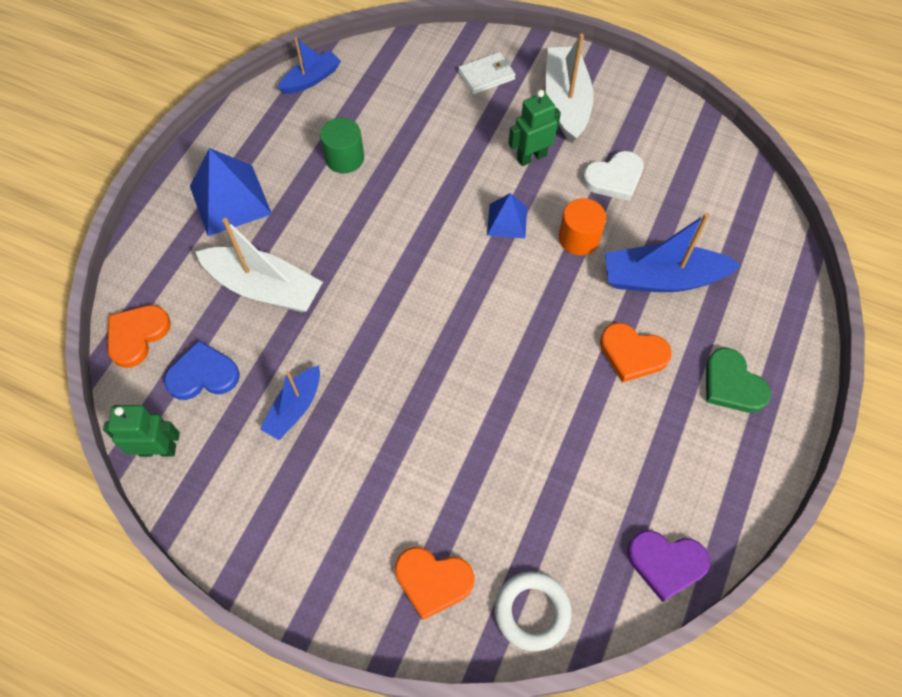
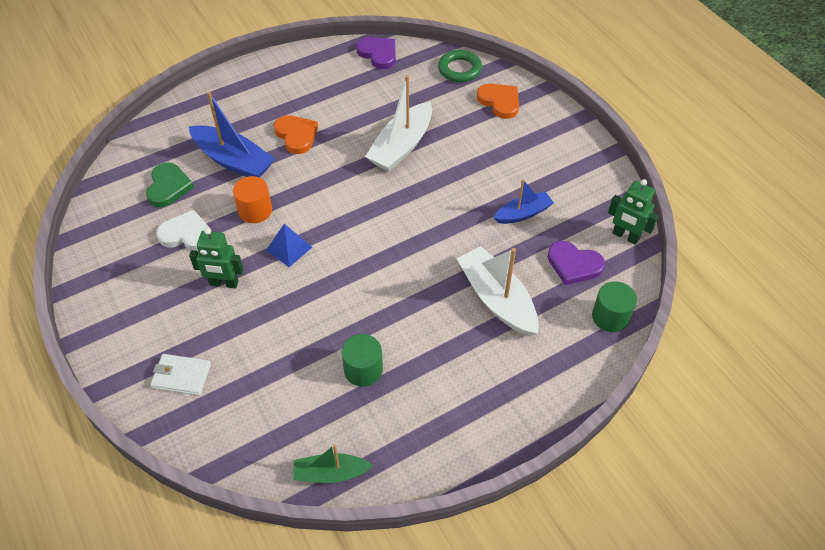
camera: 145 degrees left, 10 degrees down
orange heart [107,305,171,368] -> green cylinder [592,281,637,332]
blue heart [164,340,240,400] -> purple heart [548,241,605,285]
blue pyramid [190,148,272,236] -> none
blue boat [278,37,341,94] -> green boat [293,444,373,483]
white ring [495,571,572,651] -> green ring [438,50,482,82]
white boat [545,33,593,143] -> white boat moved to [365,75,432,171]
green heart [706,348,771,413] -> green heart moved to [146,162,194,207]

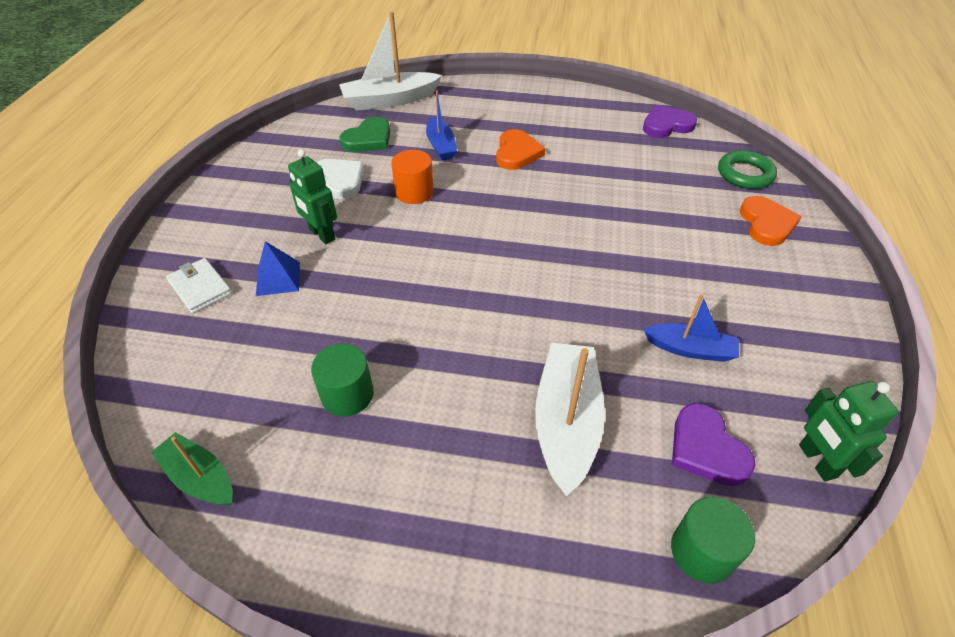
camera: 40 degrees right, 5 degrees down
blue boat [189,92,275,177] -> blue boat [426,90,457,160], size x0.60
blue pyramid [266,224,312,267] -> blue pyramid moved to [256,241,300,296]
purple heart [356,37,396,69] -> purple heart turned 105 degrees counterclockwise [643,105,697,138]
white boat [365,75,432,171] -> white boat moved to [339,12,442,111]

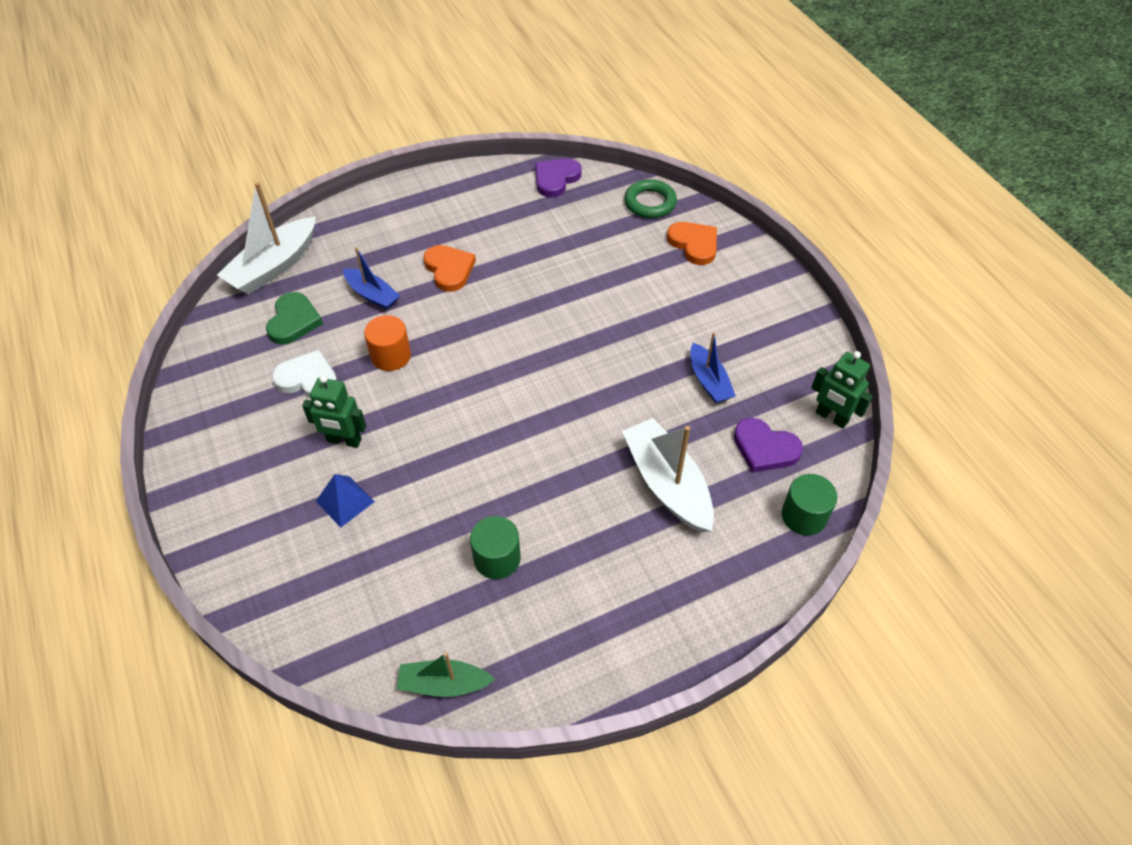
camera: 35 degrees left, 5 degrees up
white wallet [166,258,232,314] -> none
blue boat [643,294,739,362] -> blue boat turned 90 degrees clockwise [690,332,736,403]

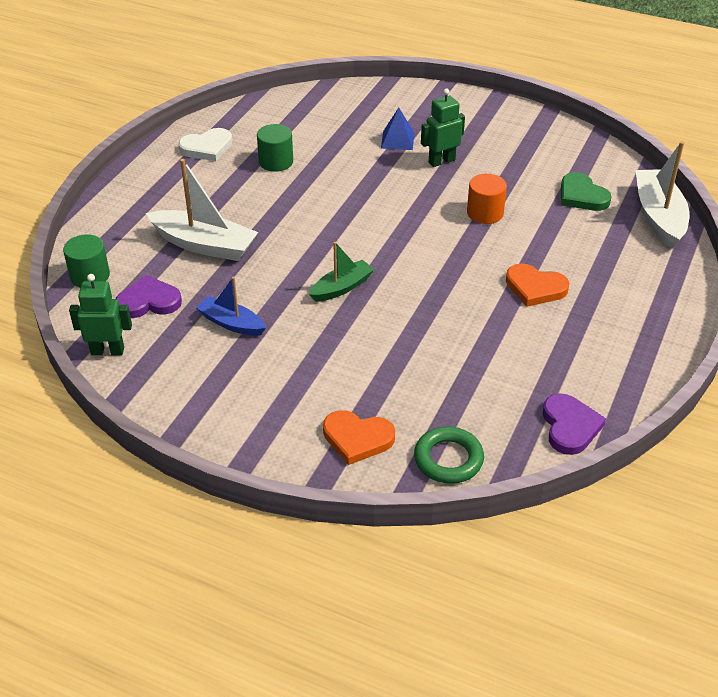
camera: 140 degrees right, 10 degrees down
white heart [272,350,337,398] -> white heart moved to [178,128,233,161]
blue boat [343,247,400,310] -> none
green boat [397,652,495,697] -> green boat moved to [309,242,374,302]

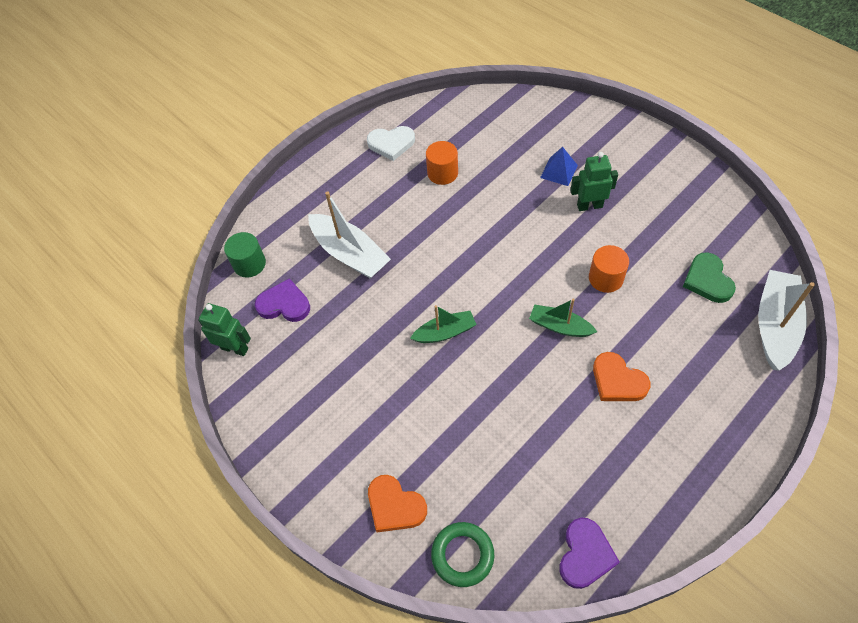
camera: 25 degrees right, 15 degrees up
blue boat [196,277,266,336] -> none
green cylinder [257,124,293,172] -> orange cylinder [426,141,458,185]
none -> green boat [529,299,597,337]

